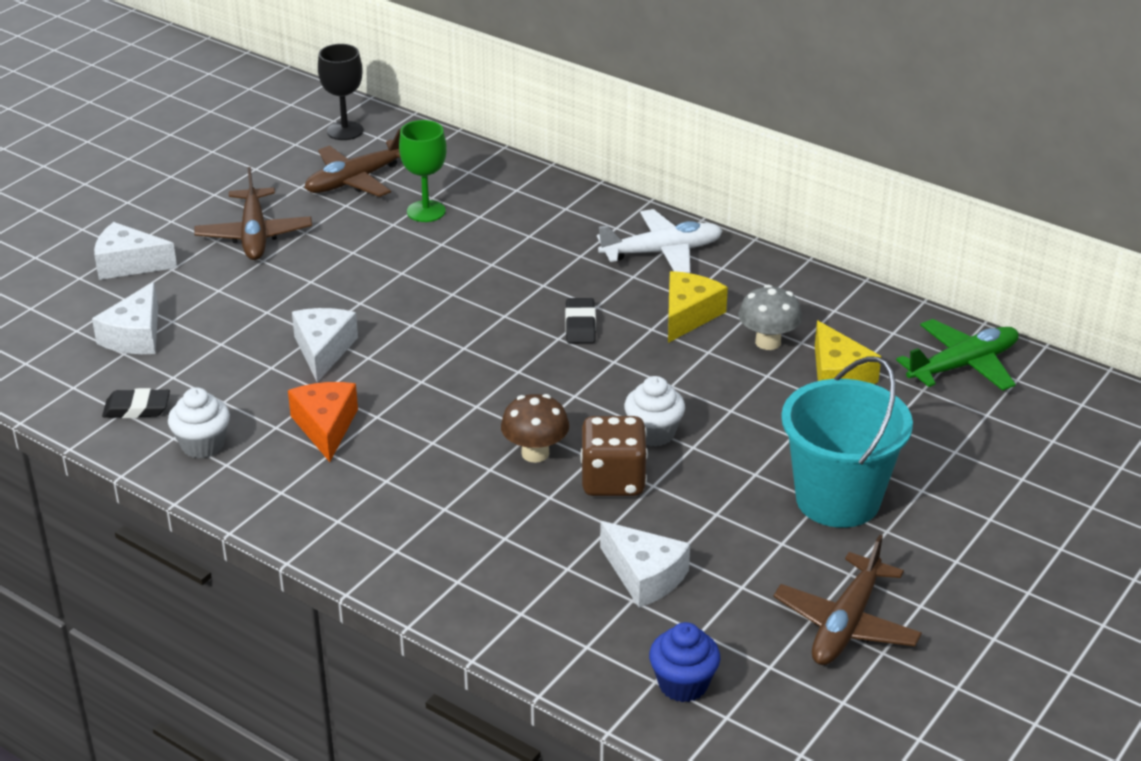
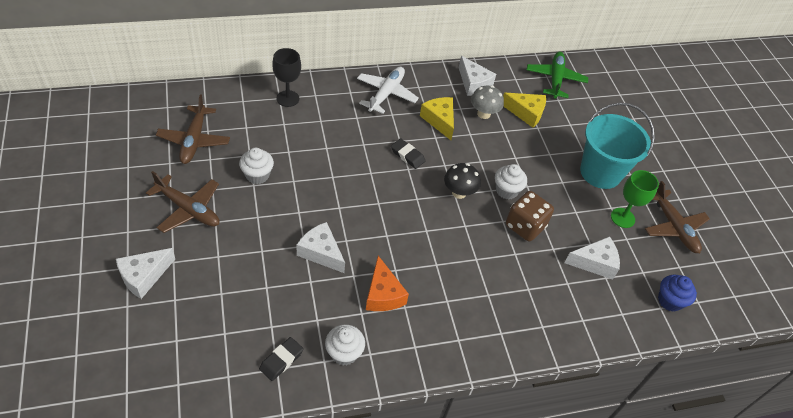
camera: 55 degrees left, 15 degrees up
white cheese [92,282,158,354] -> white cheese moved to [459,56,496,96]
orange cheese [288,382,358,462] -> orange cheese turned 135 degrees counterclockwise [366,256,409,311]
black goblet [318,44,363,140] -> black goblet moved to [272,48,301,107]
green goblet [399,120,447,222] -> green goblet moved to [611,170,659,228]
brown mushroom [501,394,569,463] -> none
none -> white cupcake [239,148,274,184]
none -> black mushroom [444,163,481,199]

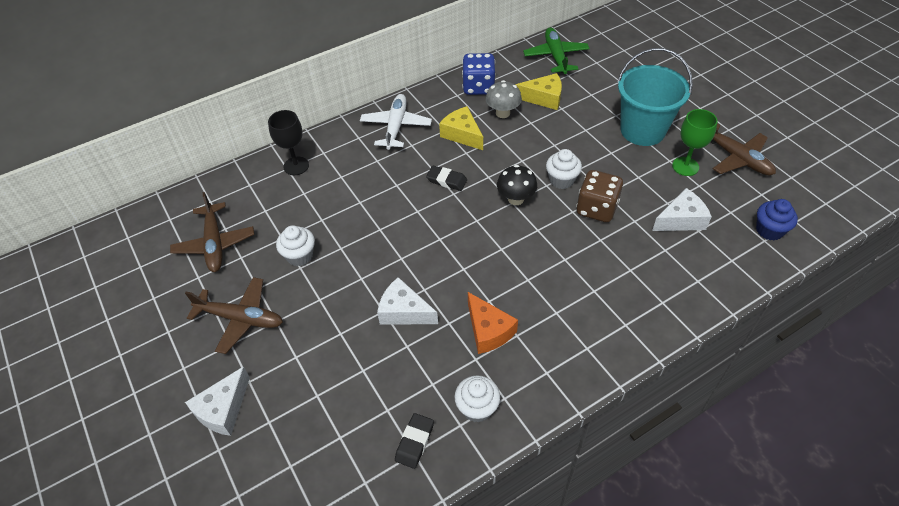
camera: 10 degrees left, 0 degrees up
white cheese [459,56,496,96] -> blue dice [462,53,495,95]

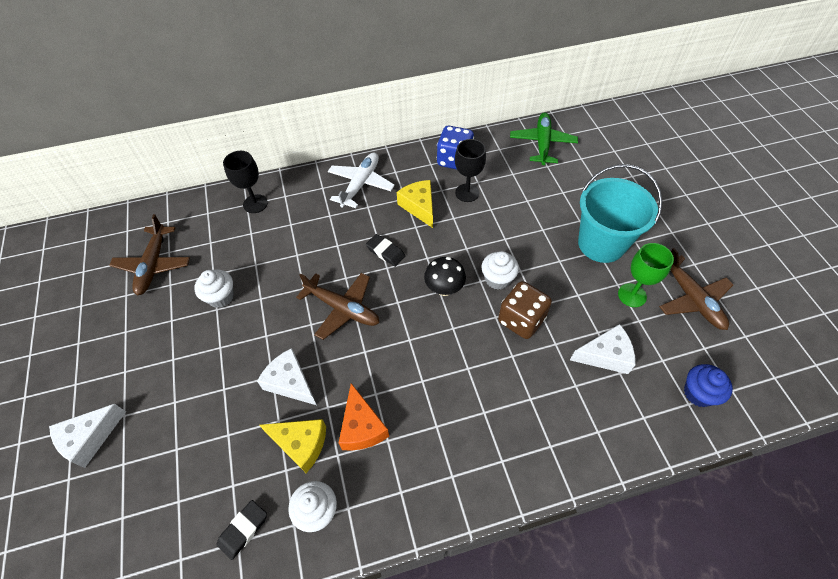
camera: 15 degrees right, 5 degrees up
brown plane [185,277,283,354] -> brown plane moved to [296,273,379,340]
grey mushroom [485,80,522,118] -> black goblet [455,139,486,202]
yellow cheese [516,73,562,110] -> yellow cheese moved to [259,419,326,473]

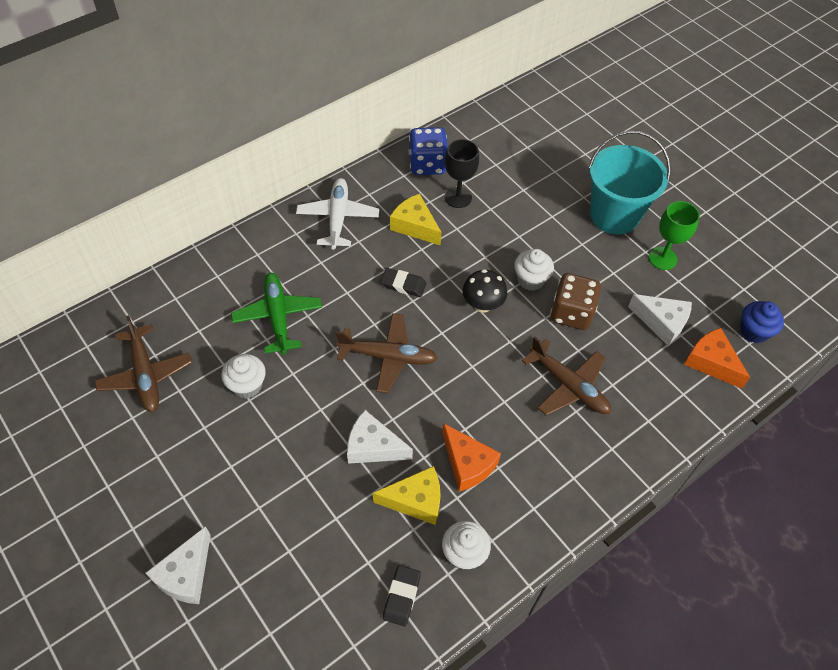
camera: 25 degrees left, 0 degrees up
black goblet [223,151,268,213] -> none
green plane [510,112,578,165] -> green plane moved to [231,273,322,355]
white cheese [570,324,636,374] -> white cheese turned 60 degrees clockwise [628,294,692,346]
brown plane [659,248,733,330] -> brown plane moved to [522,336,611,416]
none -> orange cheese [684,328,750,389]

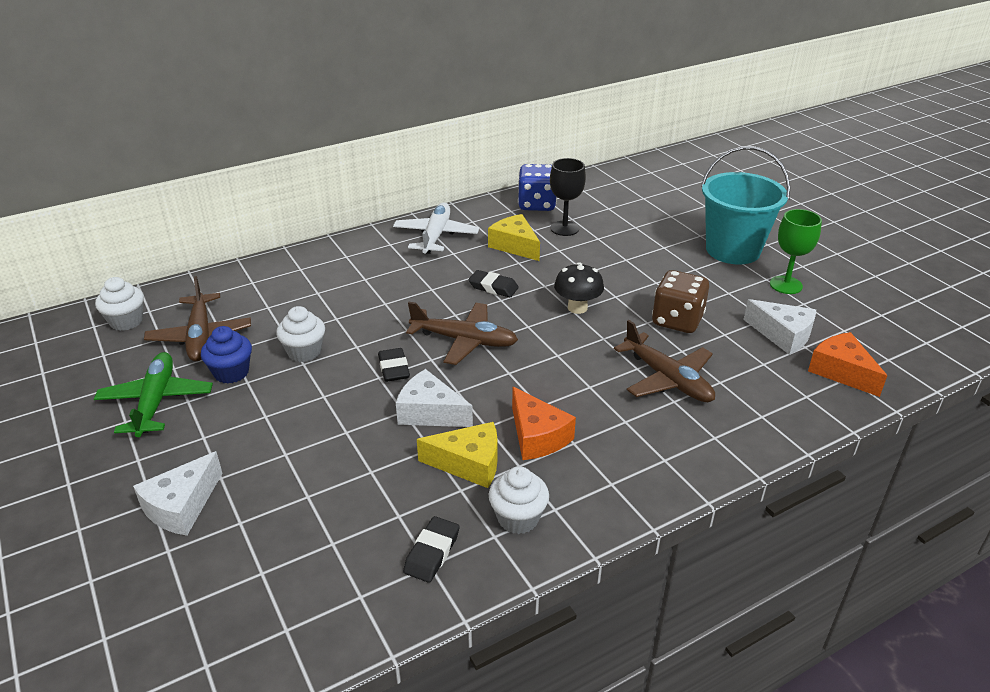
camera: 10 degrees right, 20 degrees down
green plane [231,273,322,355] -> green plane moved to [94,352,213,437]
white cupcake [514,249,554,291] -> white cupcake moved to [95,277,144,331]
blue cupcake [740,301,784,343] -> blue cupcake moved to [201,326,252,384]
none -> black eraser [378,348,410,382]

